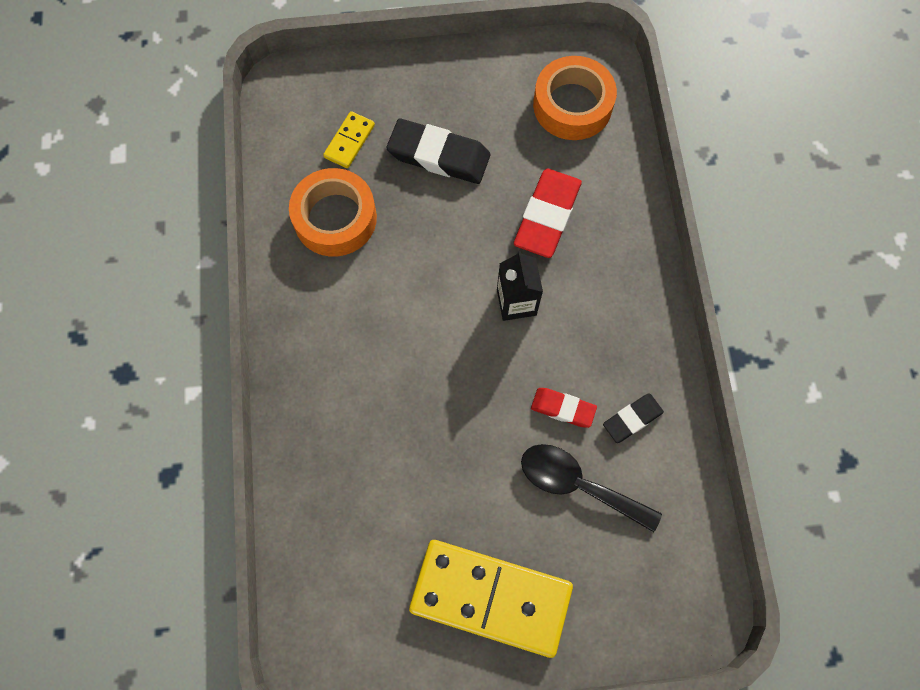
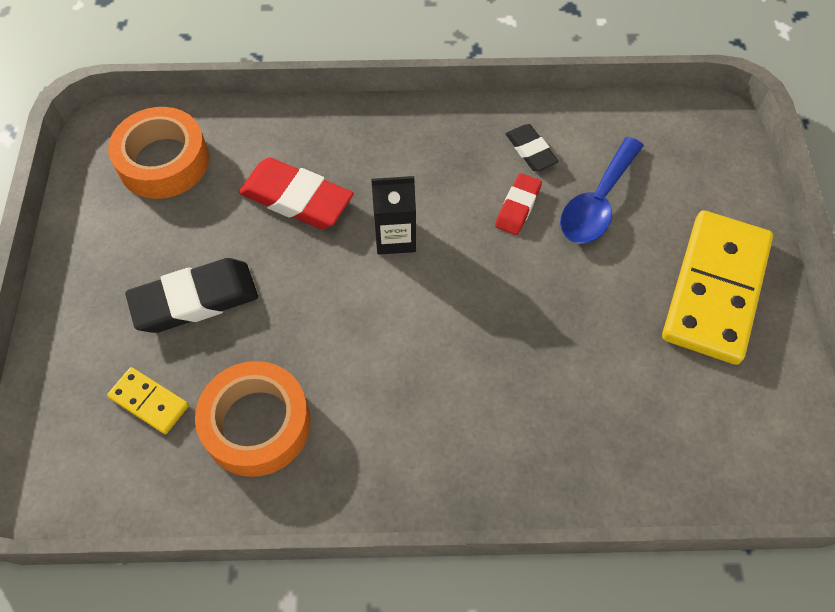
camera: 85 degrees left, 10 degrees down
black eraser [386,119,490,184] -> black eraser turned 45 degrees clockwise [125,258,258,333]
black spoon [521,444,662,532] -> blue spoon [560,137,644,244]

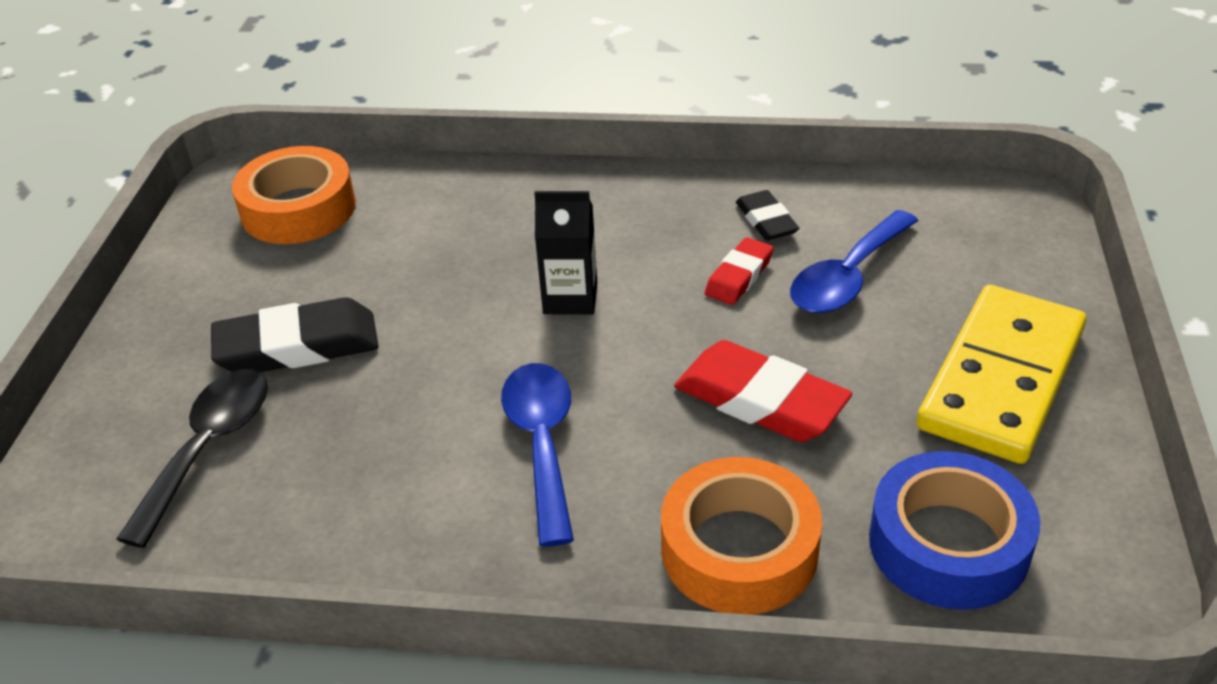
camera: 10 degrees right, 20 degrees down
yellow domino [107,367,189,434] -> black spoon [116,369,268,548]
orange tape [195,361,311,477] -> orange tape moved to [661,457,822,615]
red eraser [239,158,353,229] -> red eraser moved to [674,340,852,442]
none -> blue spoon [501,363,574,547]
none -> blue tape [869,451,1040,610]

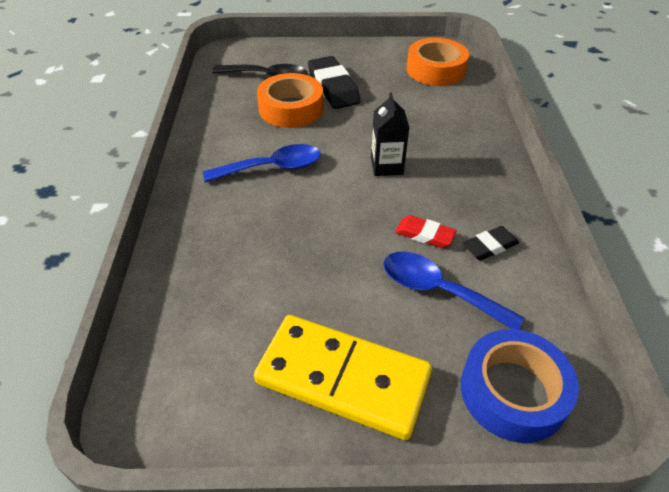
camera: 80 degrees right, 5 degrees up
orange tape [661,457,822,615] -> orange tape moved to [257,73,323,128]
red eraser [674,340,852,442] -> none
blue tape [869,451,1040,610] -> blue tape moved to [461,329,579,443]

